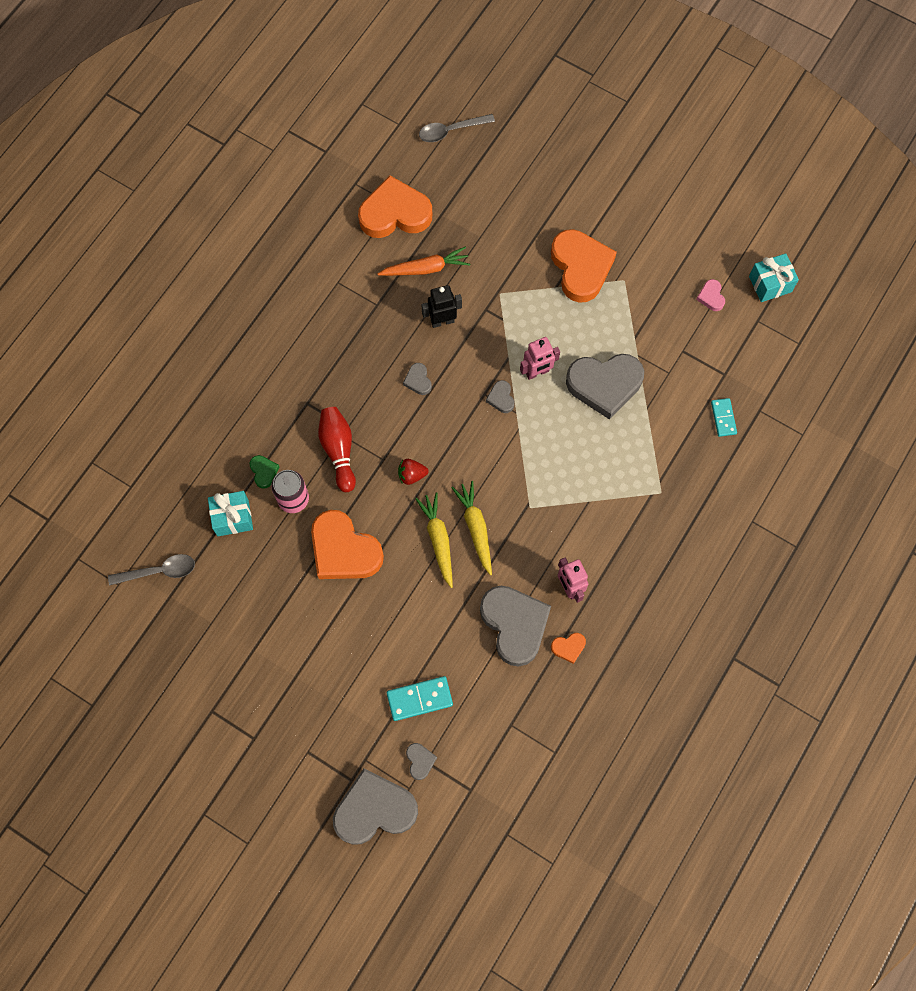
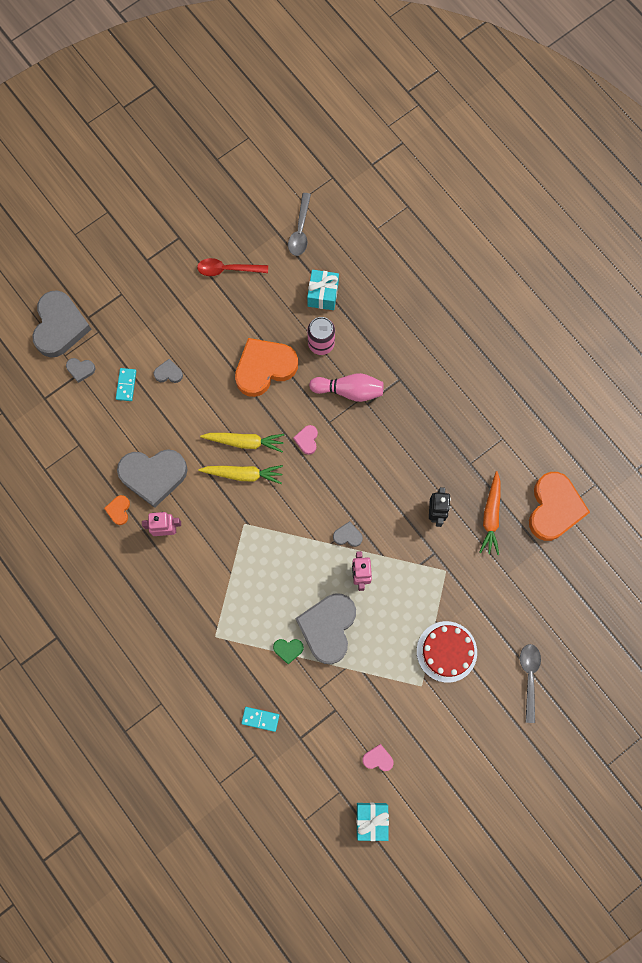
camera: 110 degrees right, 5 degrees up
green heart [250,455,279,489] -> green heart moved to [273,639,304,664]
red bowling pin [318,407,356,492] -> pink bowling pin [309,373,383,402]
turquoise domino [387,676,453,721] -> turquoise domino [116,368,136,401], size x0.67
red strawberry [398,459,429,485] -> pink heart [293,425,318,455]
grey heart [403,363,432,395] -> grey heart moved to [154,359,183,383]
grey spoon [419,114,495,142] -> grey spoon moved to [520,644,541,723]
orange heart [551,229,617,303] -> red cake [417,621,477,683]
none -> red spoon [197,258,268,276]

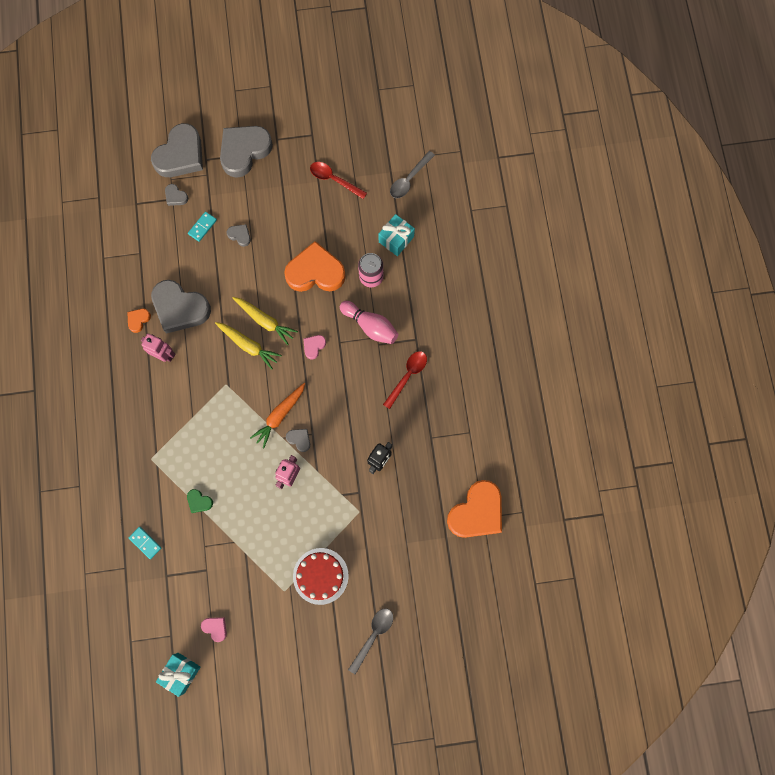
camera: 30 degrees right, 0 degrees up
grey heart [295,593,356,664] -> grey heart moved to [220,126,273,178]
orange carrot [479,471,500,555] -> orange carrot moved to [250,383,305,448]
none -> red spoon [383,351,427,409]

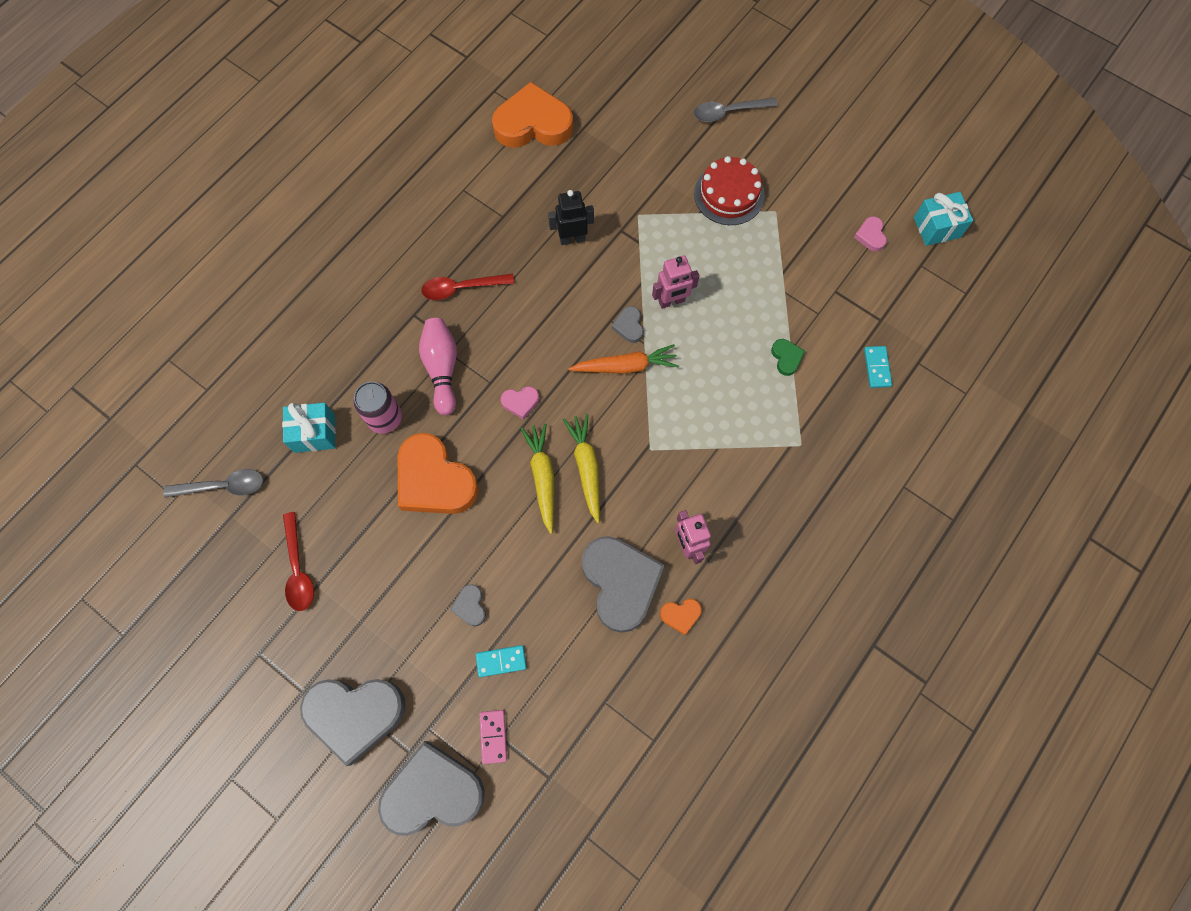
camera: 135 degrees left, 5 degrees down
grey heart [165,184,188,206] -> pink domino [479,710,507,764]

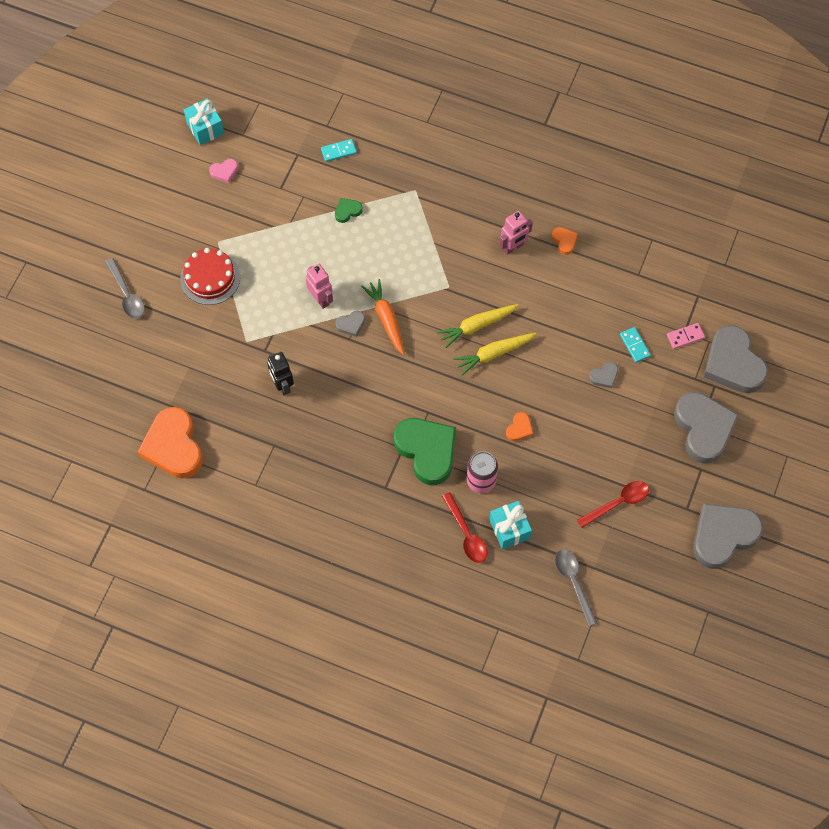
camera: 105 degrees left, 5 degrees down
orange heart [398,433,479,514] -> orange heart [506,412,533,441], size x0.43
pink bowling pin [419,318,457,415] -> green heart [394,418,456,485]
red spoon [421,274,514,300] -> red spoon moved to [442,492,487,563]
pink heart [501,386,539,420] -> none
grey heart [582,536,665,633] -> grey heart moved to [693,503,763,569]

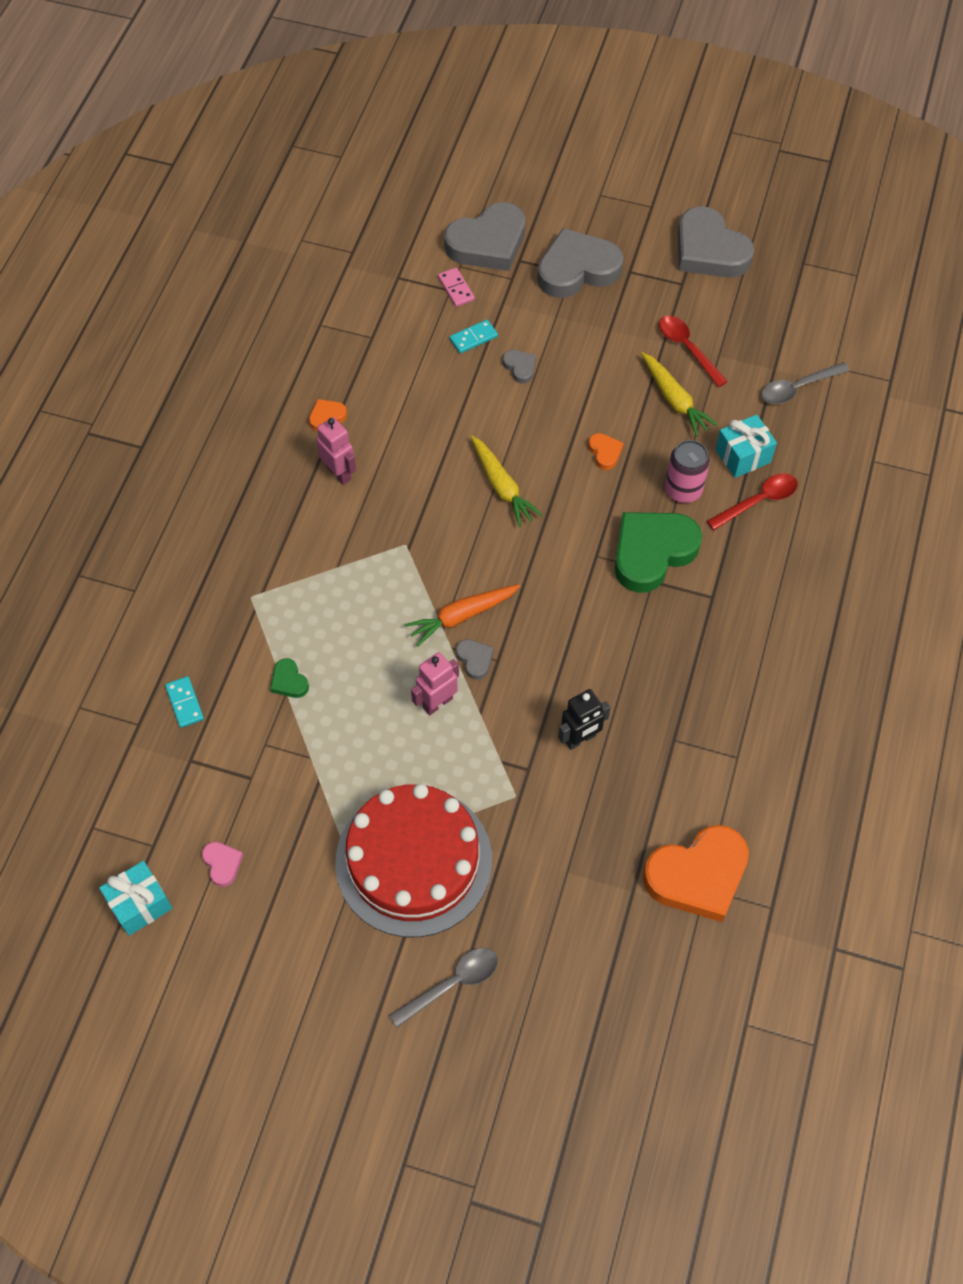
camera: 95 degrees left, 5 degrees down
red cake [180,248,240,305] -> red cake [335,784,492,937], size x1.69
yellow carrot [437,304,519,348] -> yellow carrot moved to [641,352,718,437]
orange heart [506,412,533,441] -> orange heart turned 45 degrees clockwise [588,433,623,470]

